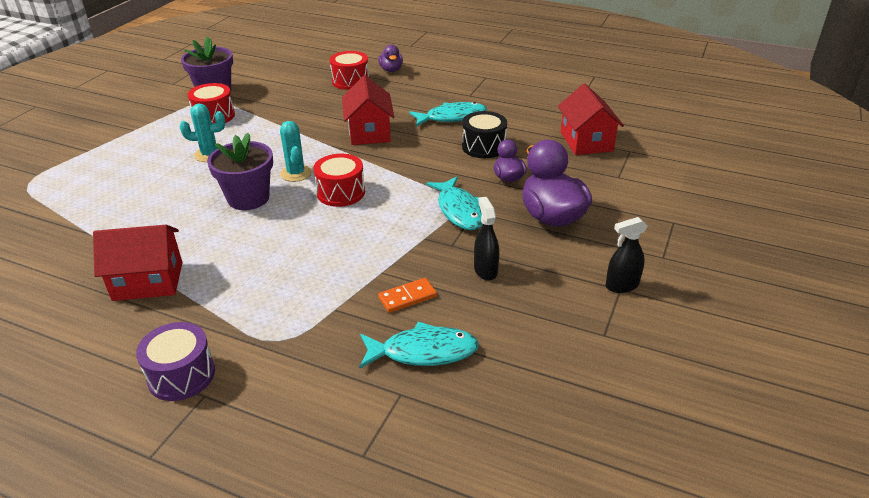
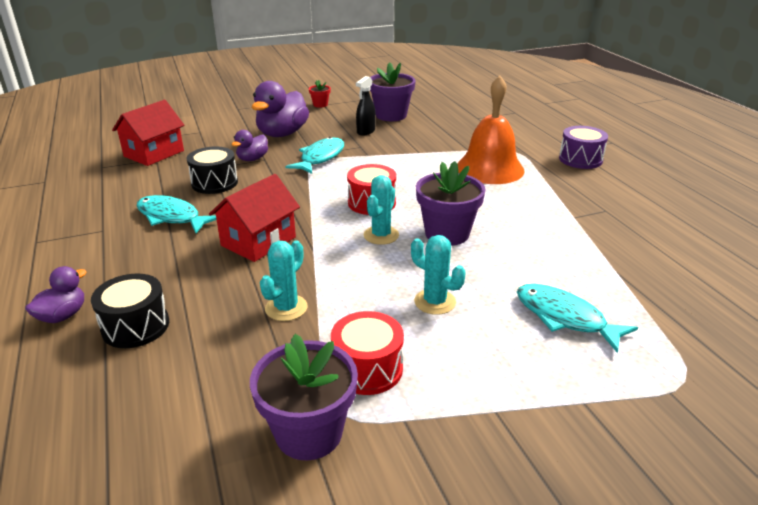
camera: 135 degrees left, 5 degrees down
red house [93,225,183,301] -> none
red drum [330,51,369,90] -> black drum [91,273,169,348]
turquoise fish [359,321,479,369] -> turquoise fish moved to [517,284,638,353]
orange domino [378,278,437,313] -> none
black spray bottle [606,217,647,293] -> red flower pot [309,80,331,108]
none -> turquoise cactus [260,240,308,321]
none -> purple flower pot [370,62,416,121]
none -> orange bell [457,76,525,184]

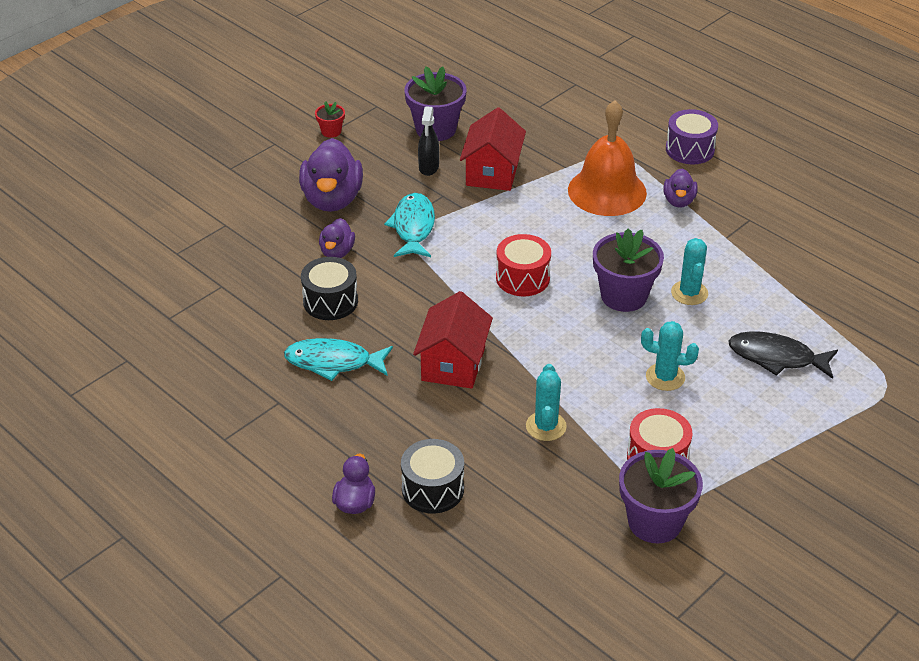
camera: 25 degrees left, 10 degrees up
red house [112,100,185,166] -> red house moved to [460,107,526,191]
turquoise cactus [364,175,399,245] -> turquoise cactus moved to [671,238,708,305]
turquoise fish [517,284,638,353] -> black fish [729,331,838,379]
none -> purple duck [663,168,698,208]

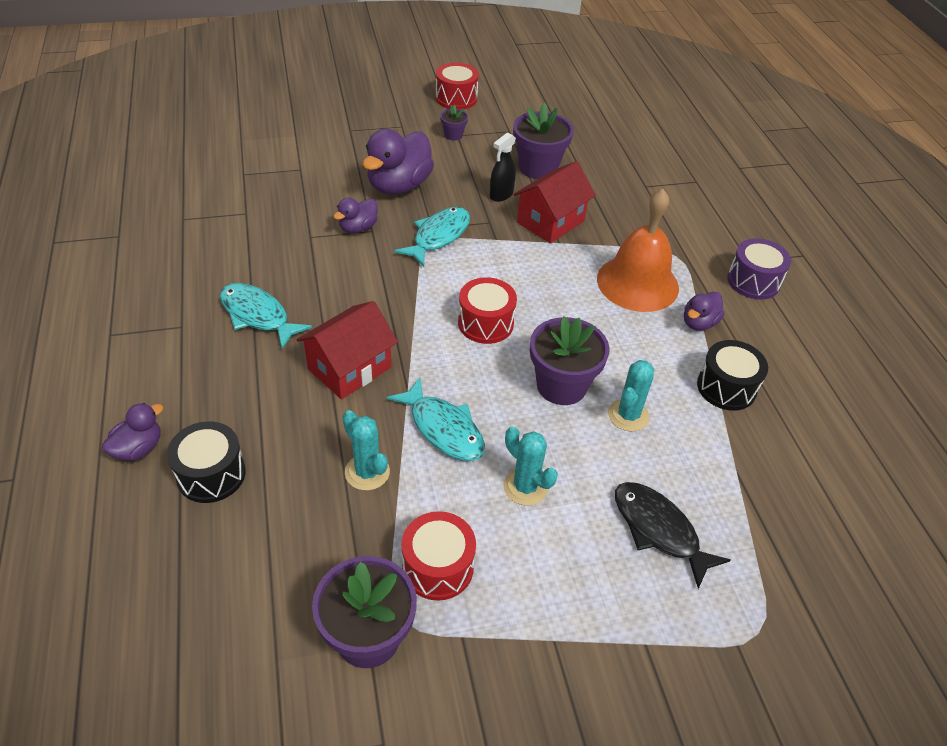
camera: 30 degrees right, 5 degrees up
black drum [301,257,358,320] -> black drum moved to [697,340,768,411]
red flower pot [315,101,345,138] -> purple flower pot [440,105,468,141]
turquoise cactus [526,364,567,441] -> turquoise cactus turned 75 degrees counterclockwise [343,410,390,491]
none -> turquoise fish [387,378,485,461]
none -> red drum [436,62,479,110]

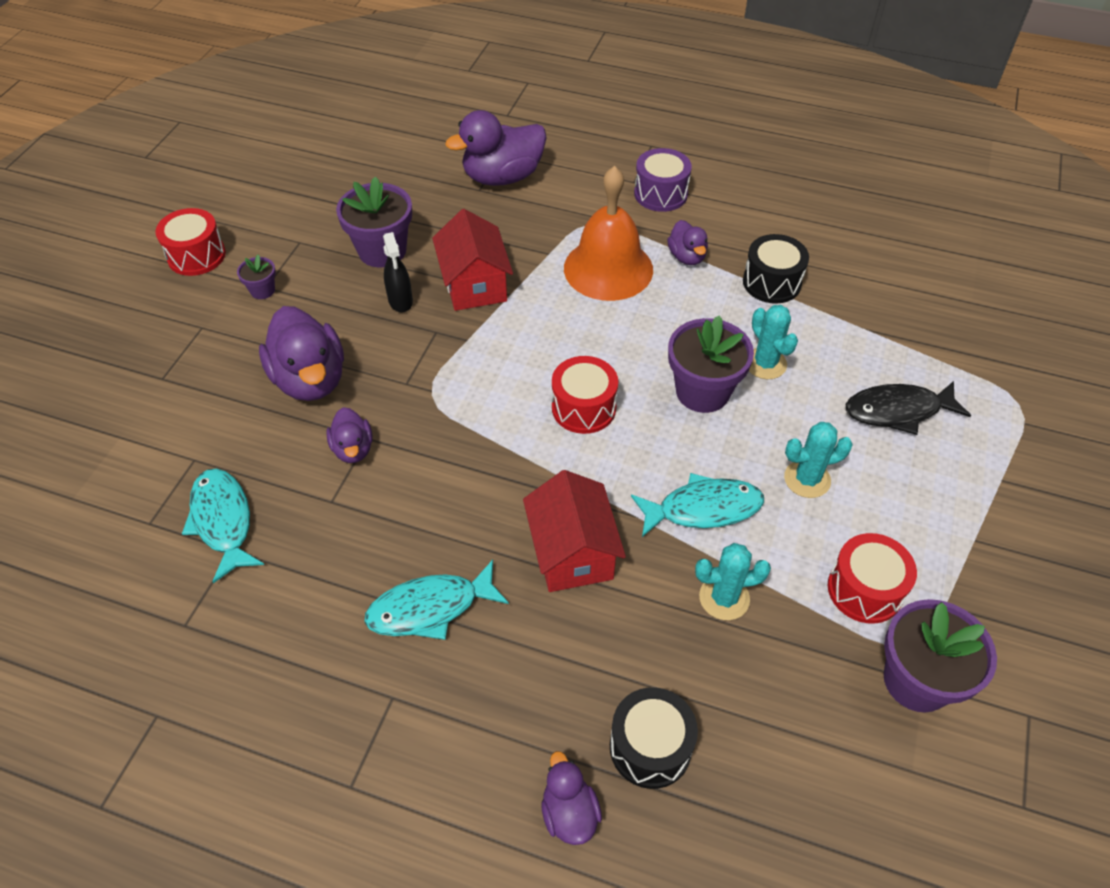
camera: 55 degrees left, 5 degrees up
turquoise fish [394,207,470,267] -> turquoise fish moved to [182,468,264,583]
none -> purple duck [445,110,547,186]

